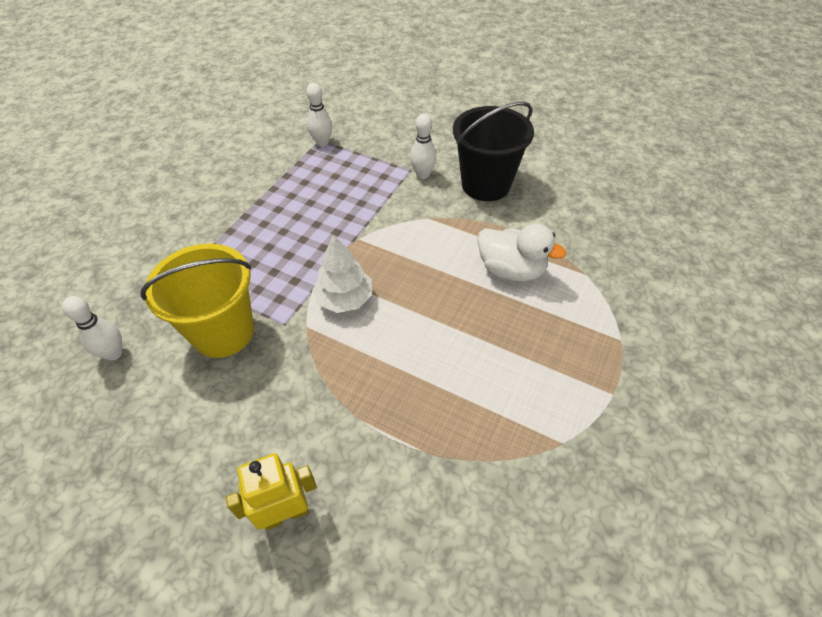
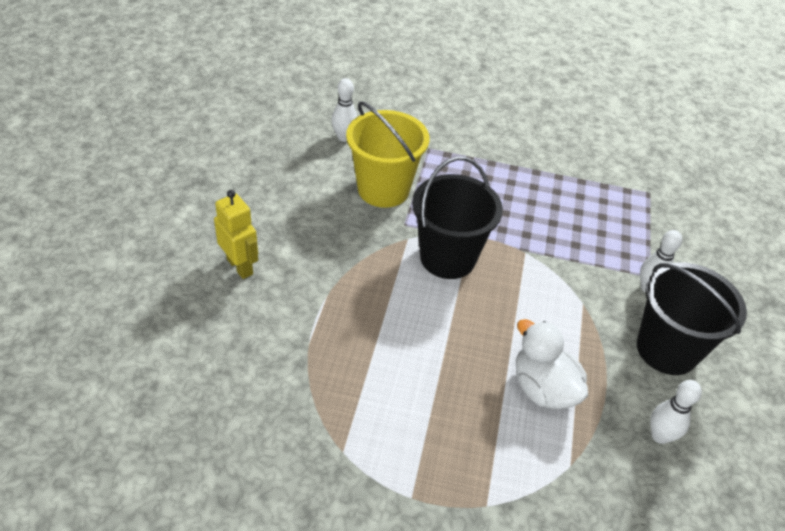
camera: 70 degrees right, 5 degrees down
white bowling pin [306,82,332,147] -> white bowling pin moved to [650,380,702,444]
white tree [312,234,372,313] -> black bucket [412,156,503,279]
white duck [477,224,566,282] -> white duck turned 135 degrees clockwise [516,319,588,409]

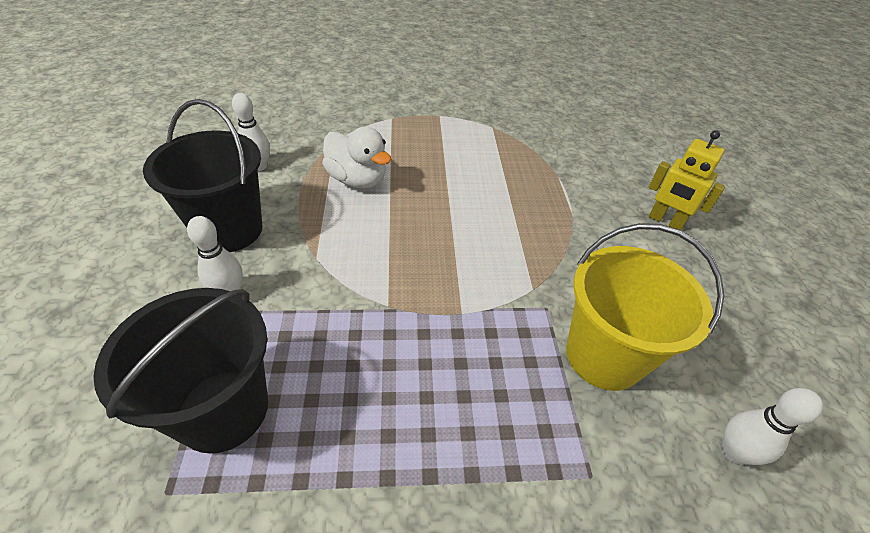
camera: 165 degrees right, 0 degrees up
black bucket [412,156,503,279] -> black bucket moved to [93,288,268,453]

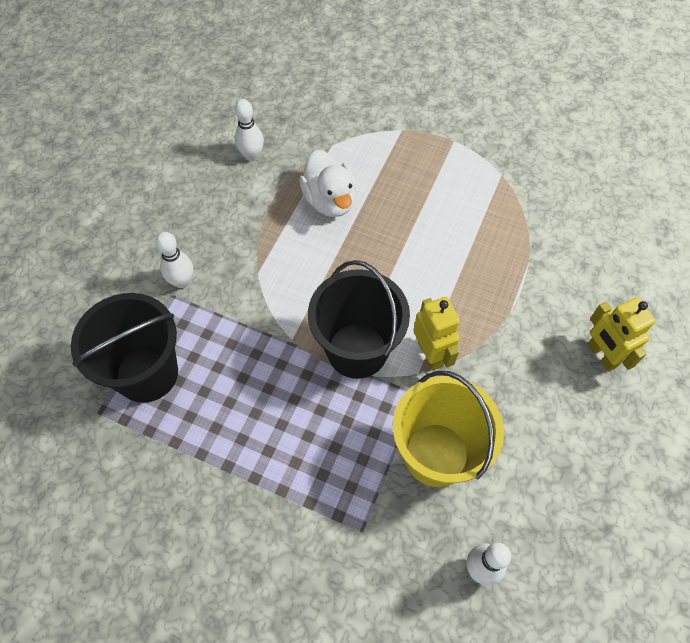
camera: 30 degrees right, 15 degrees up
black bucket [143,99,263,252] -> black bucket moved to [308,260,410,379]
none -> yellow robot [413,297,460,371]

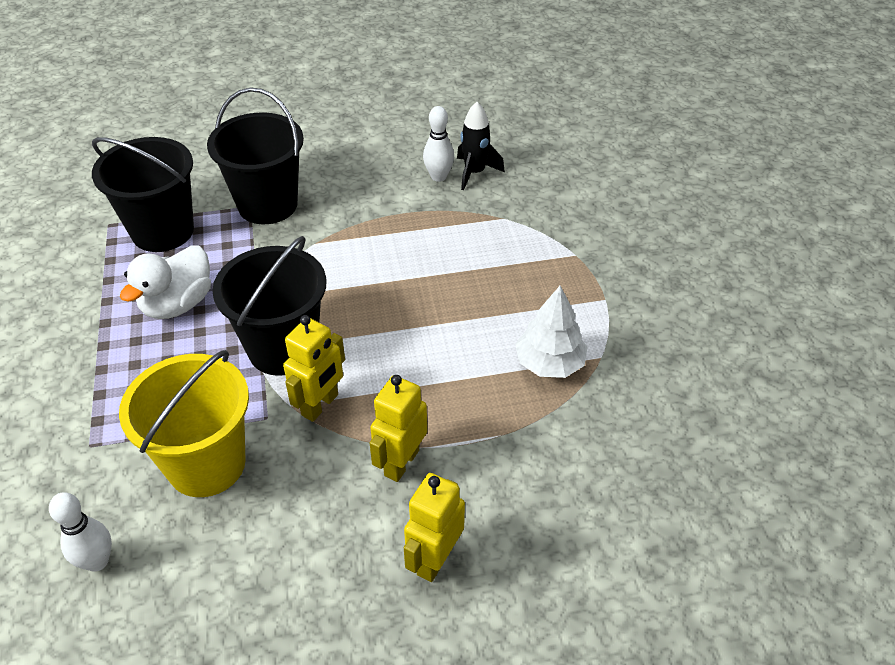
camera: 55 degrees right, 15 degrees down
white bowling pin [156,232,193,288] -> black bucket [207,88,304,224]
white duck [299,150,357,217] -> white duck moved to [120,245,211,319]
none -> yellow robot [370,375,427,482]
none -> black rocket [457,102,505,190]
none -> white tree [515,286,588,378]

